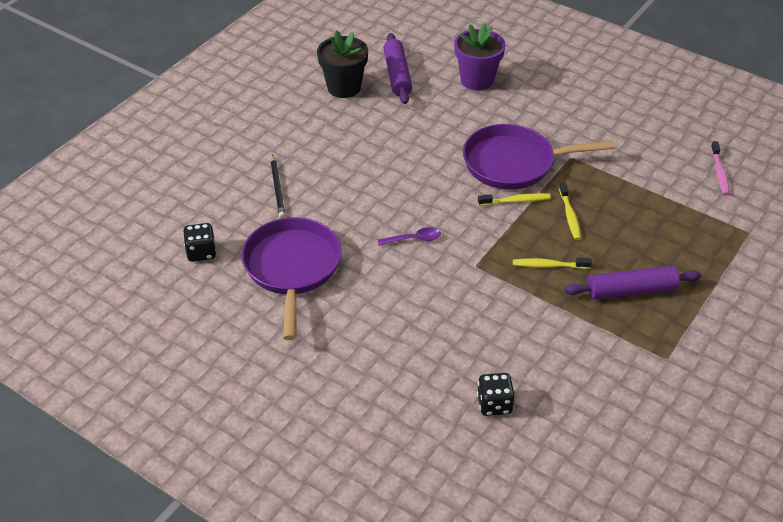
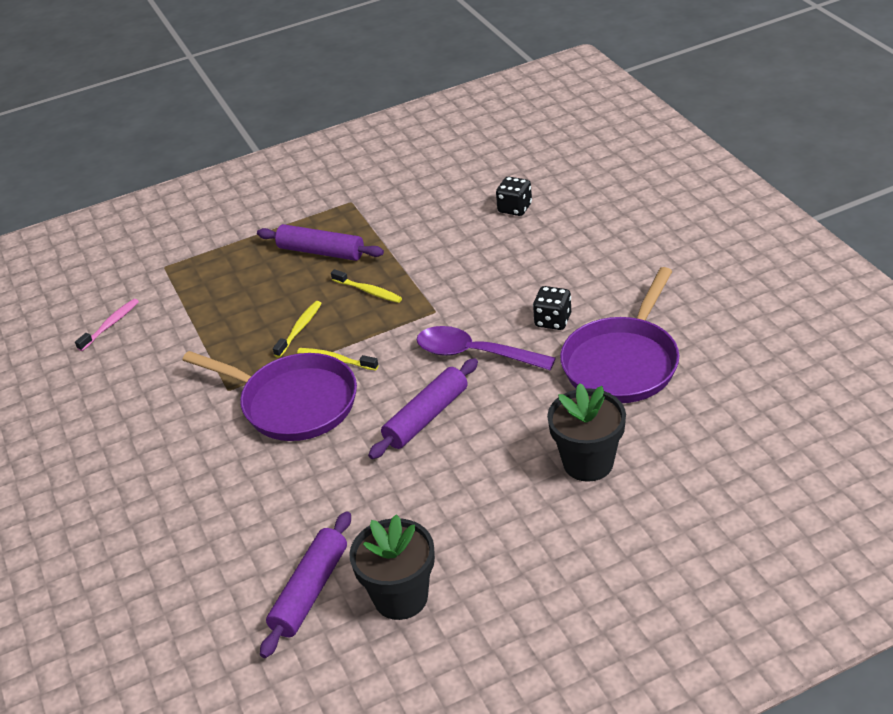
camera: 145 degrees left, 5 degrees down
black dice [184,223,216,262] -> black dice moved to [533,286,571,330]
black pencil [271,155,285,218] -> black flower pot [547,383,626,482]
purple spoon [378,227,441,245] -> purple spoon [417,326,556,371], size x1.90
purple flower pot [454,23,506,91] -> none
none -> purple rolling pin [368,358,478,459]

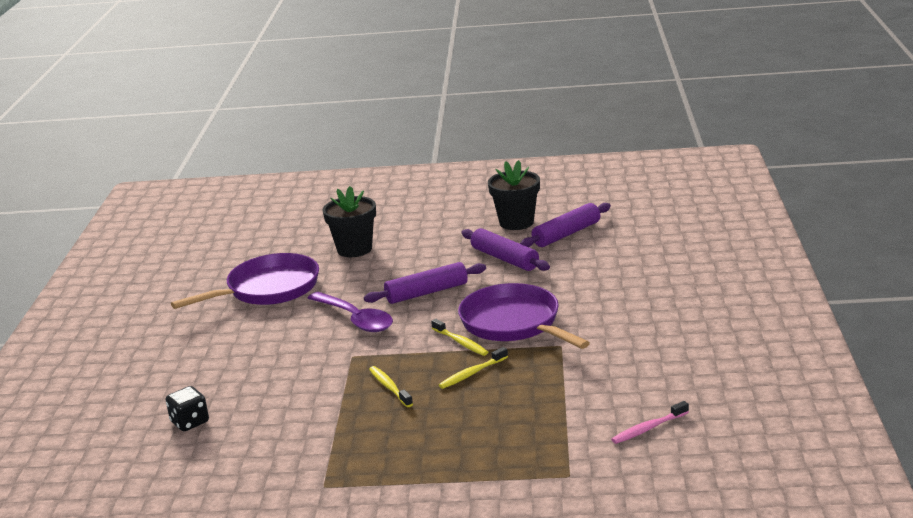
camera: 155 degrees left, 15 degrees down
purple rolling pin [257,224,384,261] -> purple rolling pin moved to [461,228,550,271]
black dice [533,286,571,330] -> none

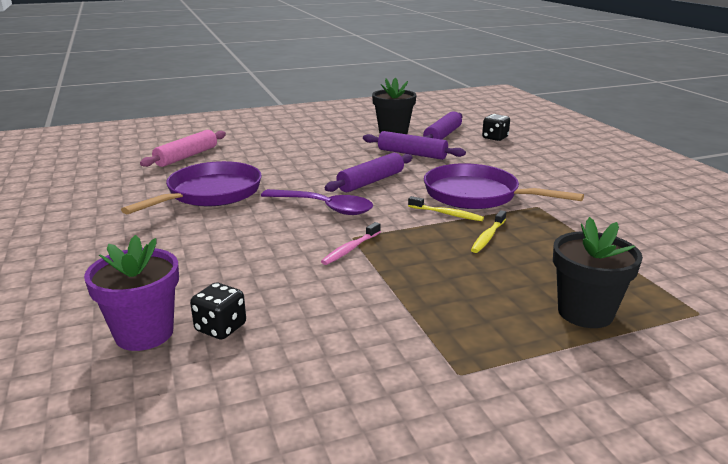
camera: 25 degrees left, 0 degrees up
black flower pot [322,186,376,257] -> black flower pot moved to [553,217,643,328]
yellow toothbrush [369,366,413,407] -> none
pink toothbrush [611,401,689,444] -> pink toothbrush moved to [321,222,381,265]
none -> purple flower pot [84,235,179,351]
none -> pink rolling pin [140,130,226,167]
none -> black dice [482,114,510,141]

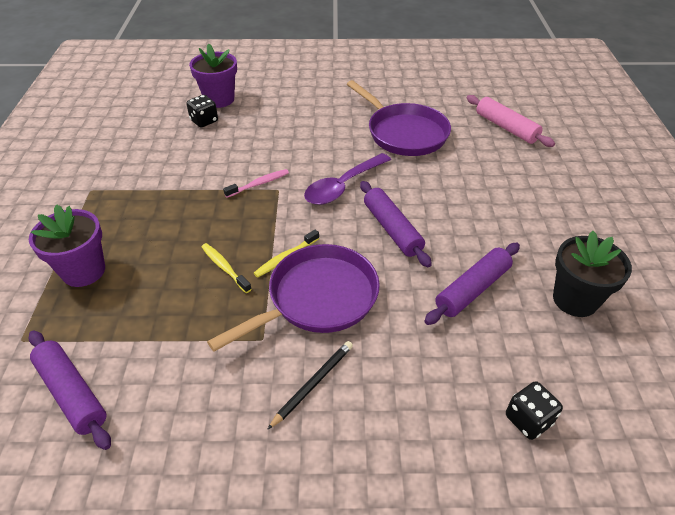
camera: 110 degrees right, 20 degrees up
pink toothbrush [321,222,381,265] -> pink toothbrush turned 90 degrees clockwise [223,169,289,198]
purple rolling pin [423,111,462,139] -> purple rolling pin moved to [29,331,111,450]
black flower pot [553,217,643,328] -> purple flower pot [29,204,105,287]
none -> black pencil [267,341,353,430]

